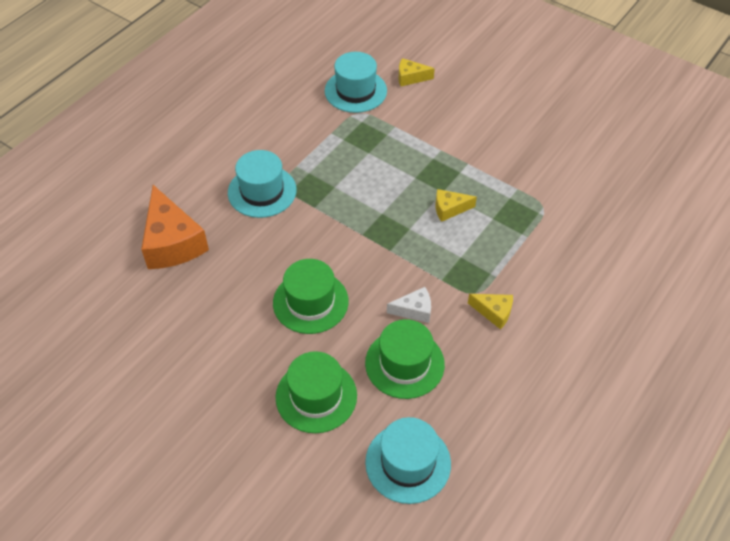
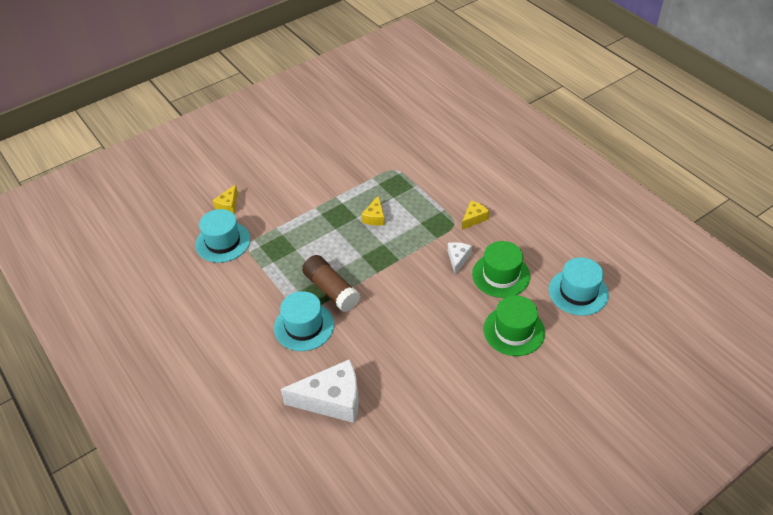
camera: 70 degrees left, 5 degrees down
orange cheese [141,185,209,269] -> white cheese [280,359,359,423]
green hat [273,259,349,334] -> none
none -> brown glue stick [302,255,360,312]

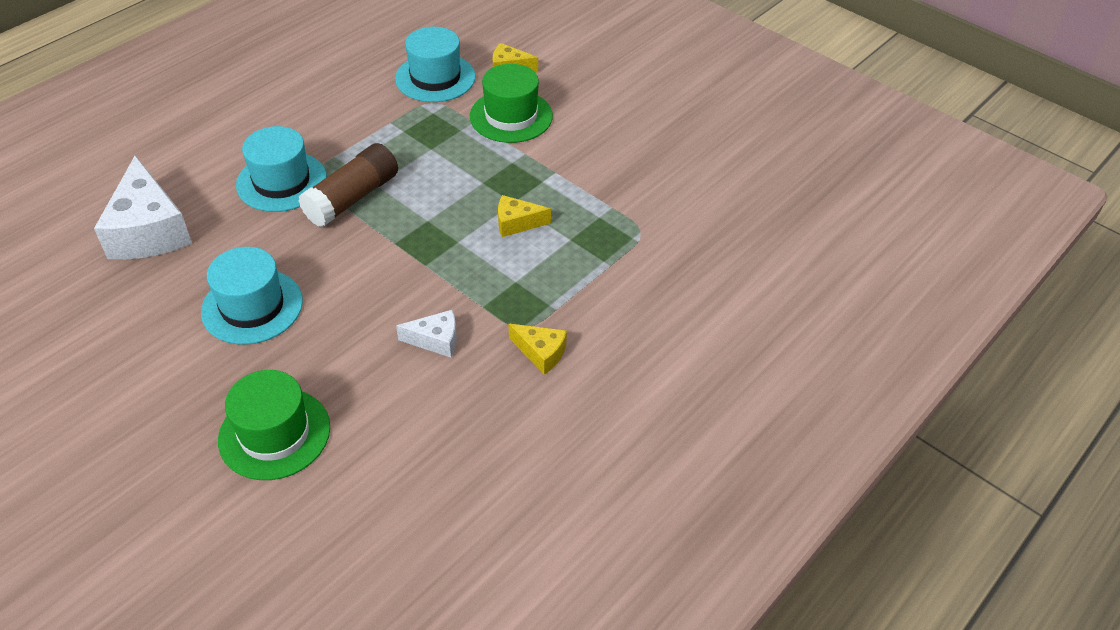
camera: 75 degrees right, 0 degrees up
green hat [472,241,530,298] -> green hat moved to [470,64,553,143]
turquoise hat [549,257,609,316] -> turquoise hat moved to [201,247,303,345]

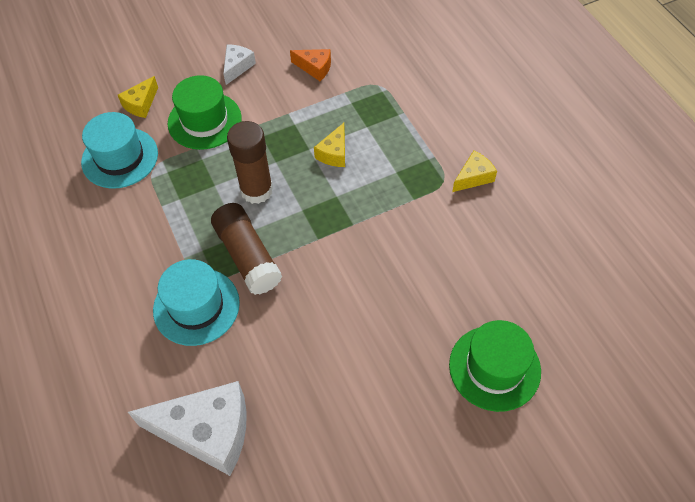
camera: 65 degrees left, 10 degrees up
turquoise hat [201,247,303,345] -> none
white cheese [396,310,457,357] -> white cheese moved to [223,44,256,85]
none -> brown glue stick [227,121,273,204]
none -> orange cheese [290,49,331,81]

